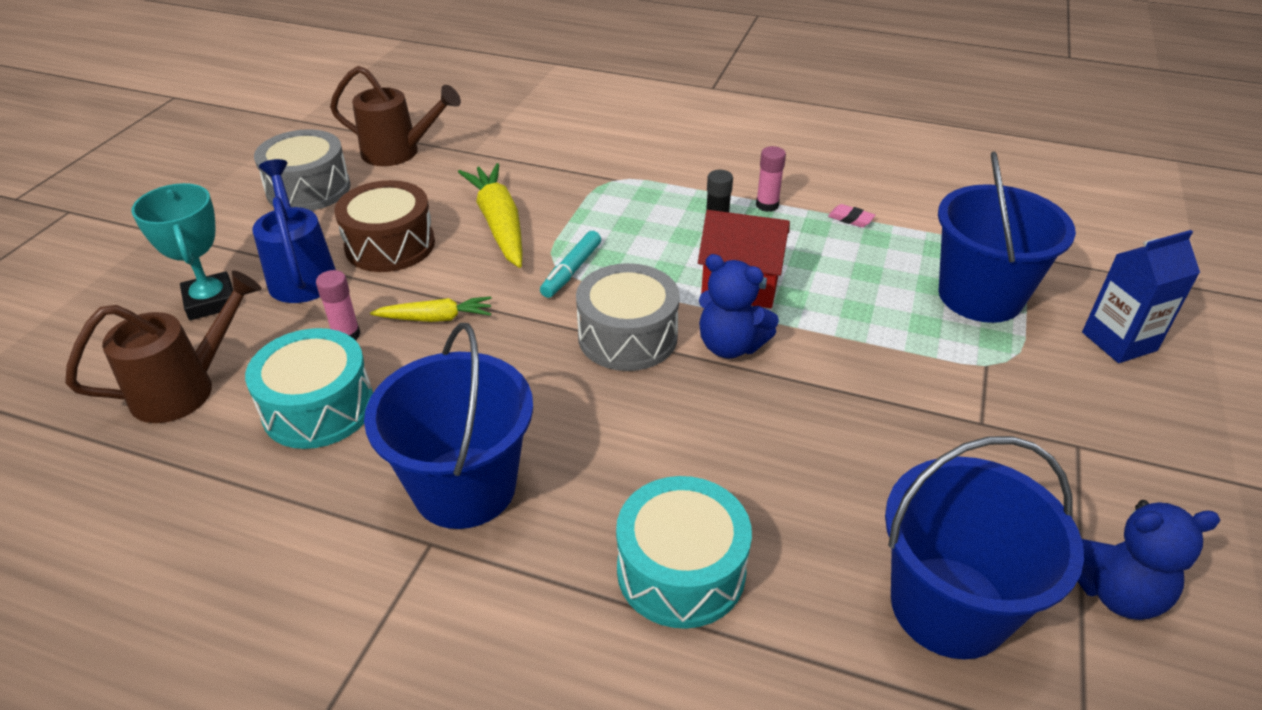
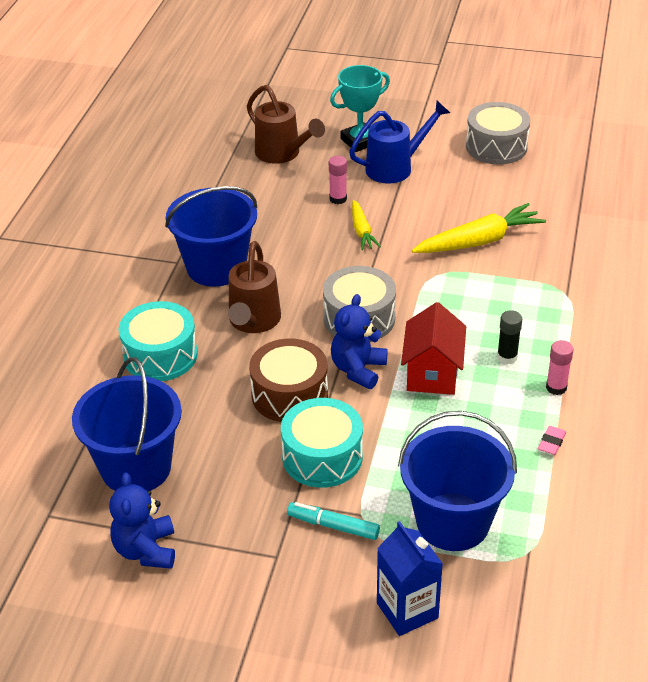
camera: 85 degrees right, 0 degrees up
turquoise drum [245,328,373,449] -> turquoise drum moved to [281,398,363,488]
brown watering can [330,66,461,166] -> brown watering can moved to [228,241,281,333]
brown drum [334,180,435,272] -> brown drum moved to [249,339,328,422]
turquoise marker [540,231,601,298] -> turquoise marker moved to [287,502,380,540]

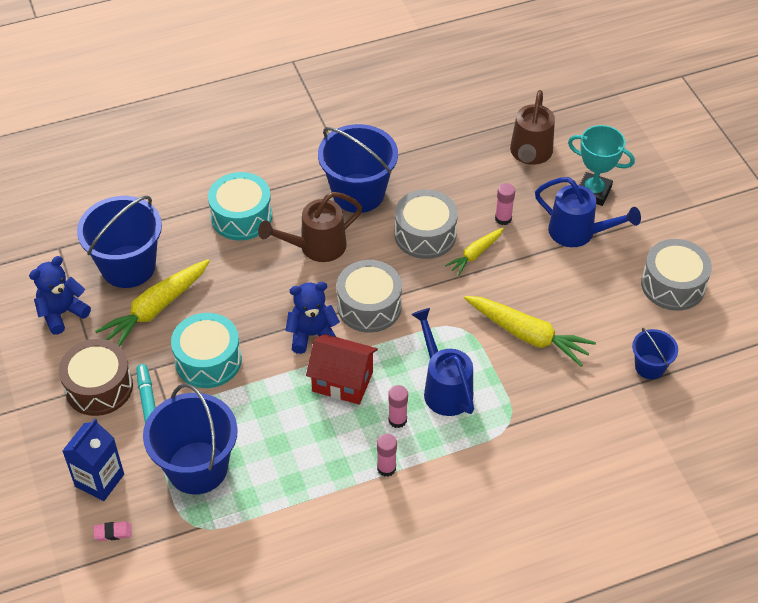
camera: 55 degrees right, 10 degrees up
brown drum [249,339,328,422] -> brown drum moved to [59,339,133,416]
red house [401,302,466,395] -> red house turned 45 degrees clockwise [306,334,378,405]
black glue stick [497,310,522,364] -> pink glue stick [388,385,408,428]
pink eraser [538,426,566,455] -> pink eraser moved to [94,521,132,541]
none -> yellow carrot [95,259,210,346]
none -> grey drum [395,190,458,259]
none -> blue watering can [411,308,474,416]
none -> blue bucket [632,328,678,379]

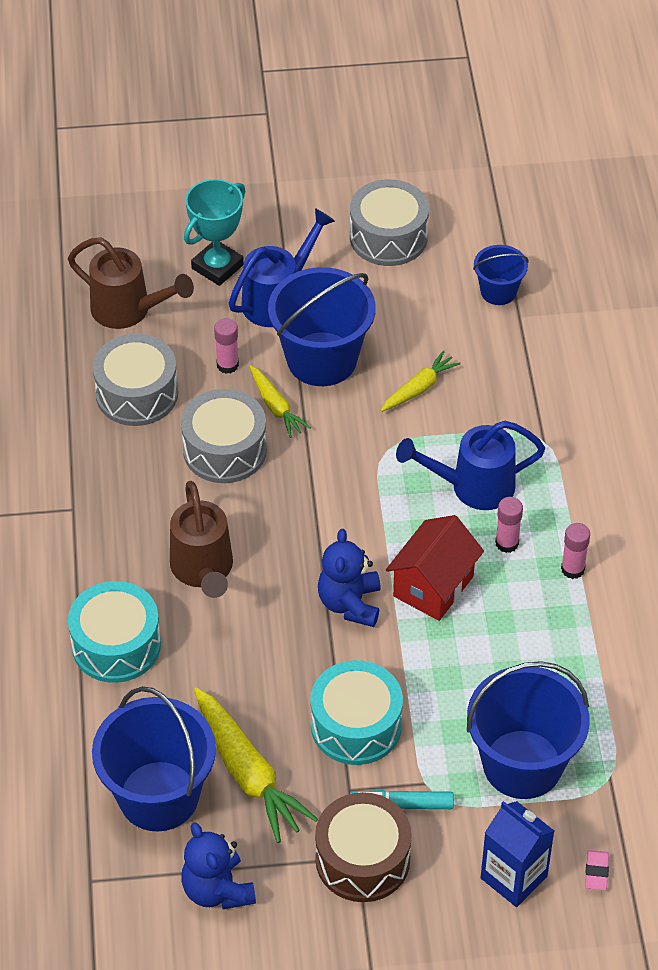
camera: 75 degrees left, 0 degrees up
blue bucket [318,124,398,213] -> blue bucket moved to [268,267,376,386]
grey drum [337,260,402,333] -> grey drum moved to [93,334,178,426]
yellow carrot [464,296,596,367] -> yellow carrot [381,350,460,412], size x0.58

